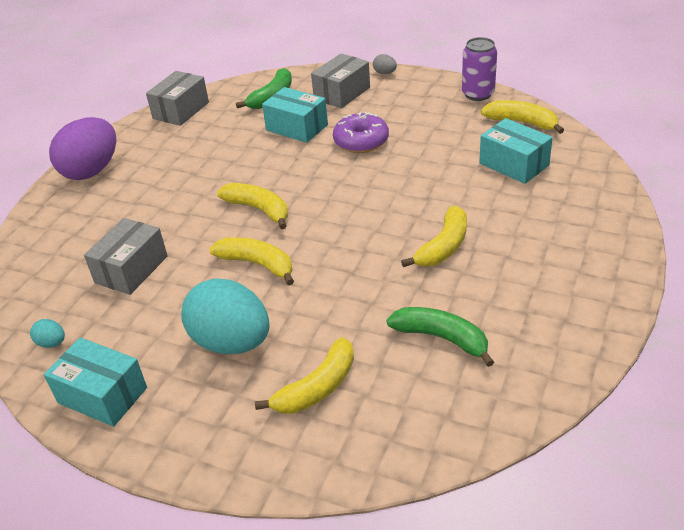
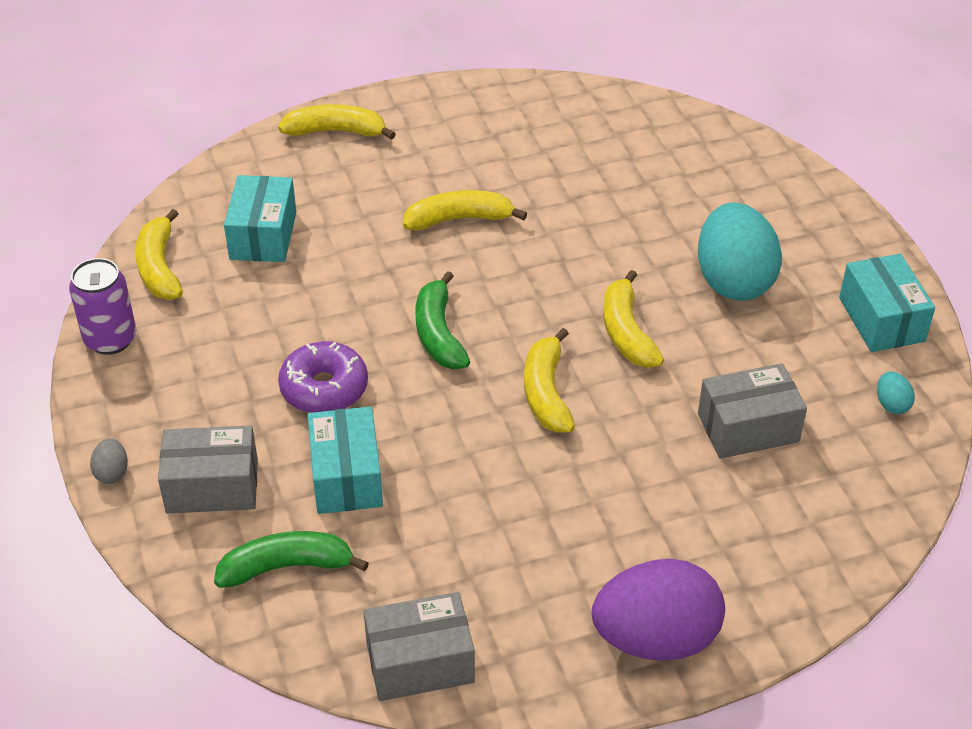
camera: 135 degrees left, 5 degrees up
yellow banana [255,337,354,414] -> yellow banana moved to [278,104,396,140]
green banana [387,307,494,367] -> green banana moved to [416,271,470,369]

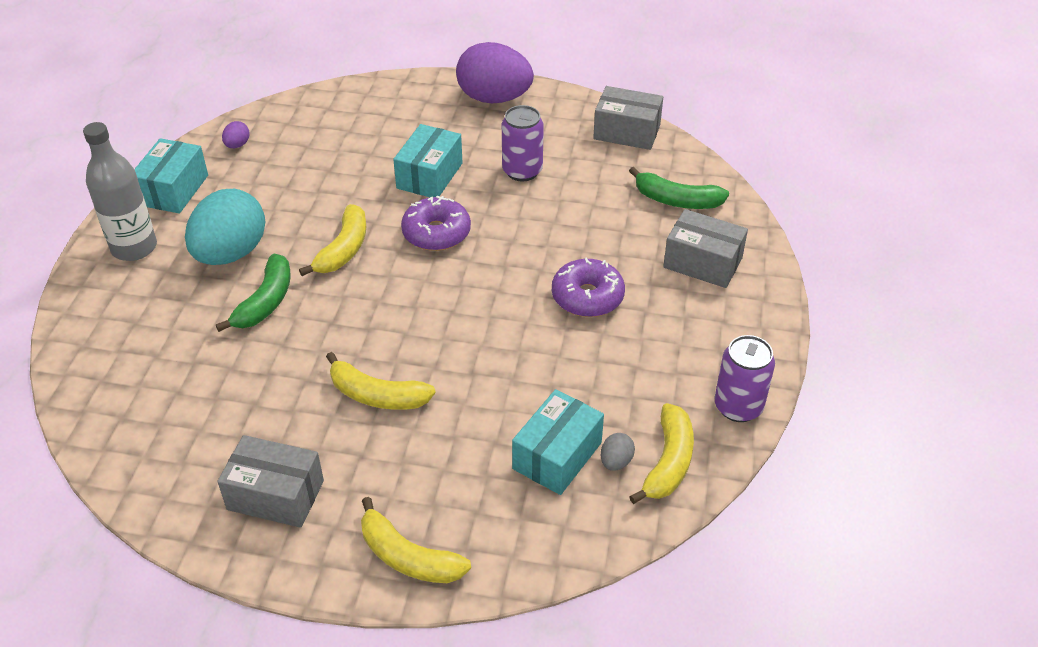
camera: 150 degrees left, 0 degrees up
grey egg [90,438,128,484] -> grey egg moved to [601,433,635,471]
turquoise box [308,406,383,514] -> turquoise box moved to [393,124,463,197]
green banana [416,271,470,369] -> green banana moved to [216,254,291,332]
yellow banana [524,328,575,433] -> purple donut [401,196,471,251]
grey box [698,363,807,459] -> grey box moved to [217,435,324,528]
turquoise egg [877,371,915,414] -> purple egg [222,121,250,148]
none -> grey bottle [83,122,157,261]
none -> purple can [502,105,544,181]

